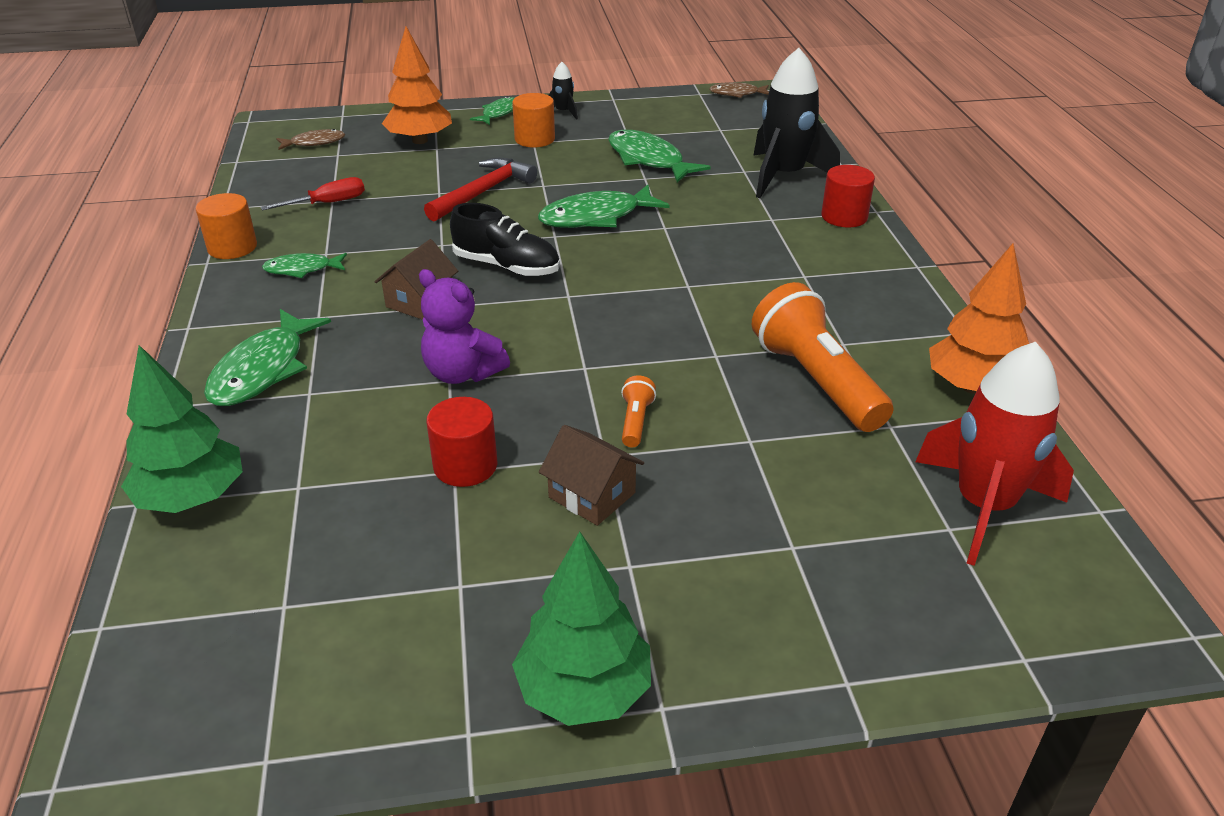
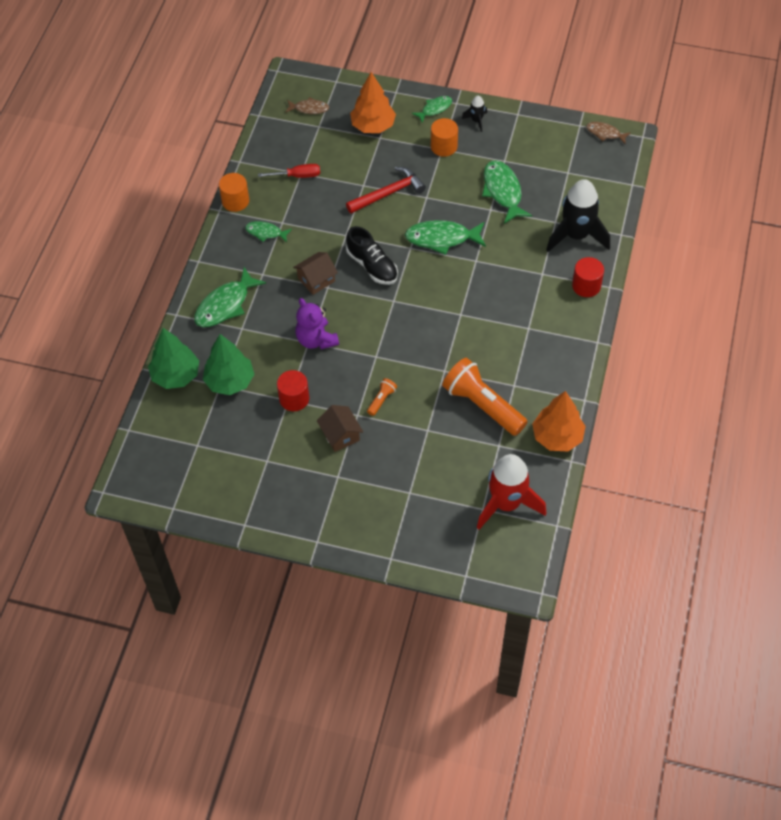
camera: 25 degrees right, 20 degrees up
green tree [512,531,651,726] -> green tree moved to [203,334,254,395]
orange flashlight [752,282,893,432] -> orange flashlight turned 45 degrees counterclockwise [442,358,528,436]

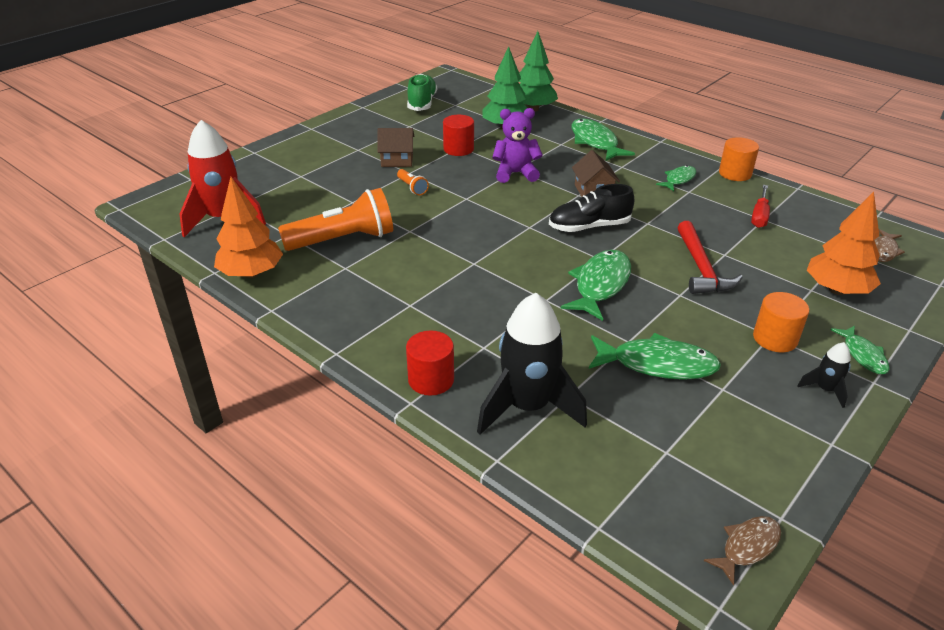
camera: 115 degrees right, 20 degrees down
none -> green shoe [407,74,437,111]

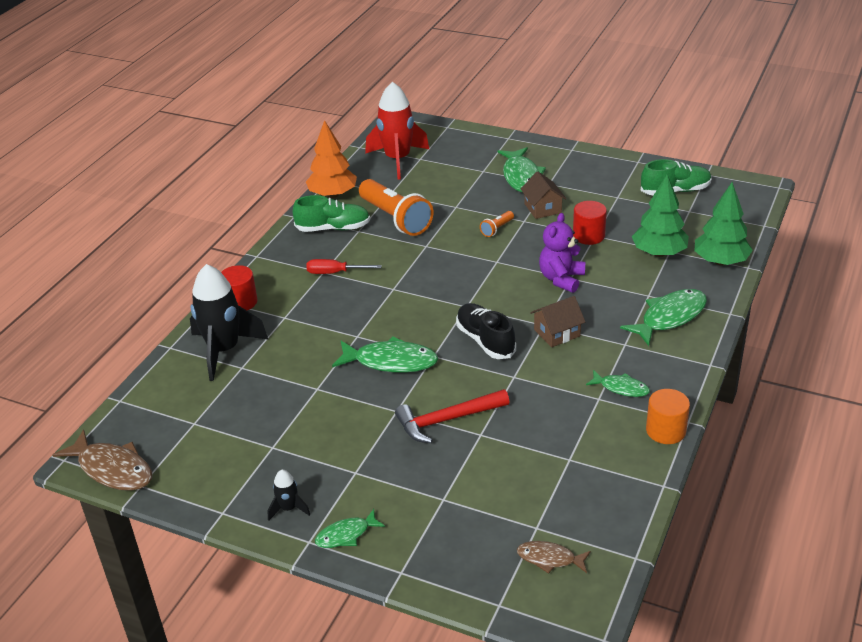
camera: 75 degrees right, 0 degrees up
purple teddy bear [492,108,543,183] -> purple teddy bear turned 135 degrees counterclockwise [539,213,585,293]
green fish [589,333,721,380] -> green fish moved to [497,147,546,193]
brown fish [704,516,781,586] -> brown fish [53,430,152,491], size x1.73
red screwdriver [751,185,770,228] -> red screwdriver moved to [306,259,382,274]
orange cylinder [753,292,809,352] -> none
orange tree [807,192,881,295] -> none
none -> green shoe [293,195,370,232]

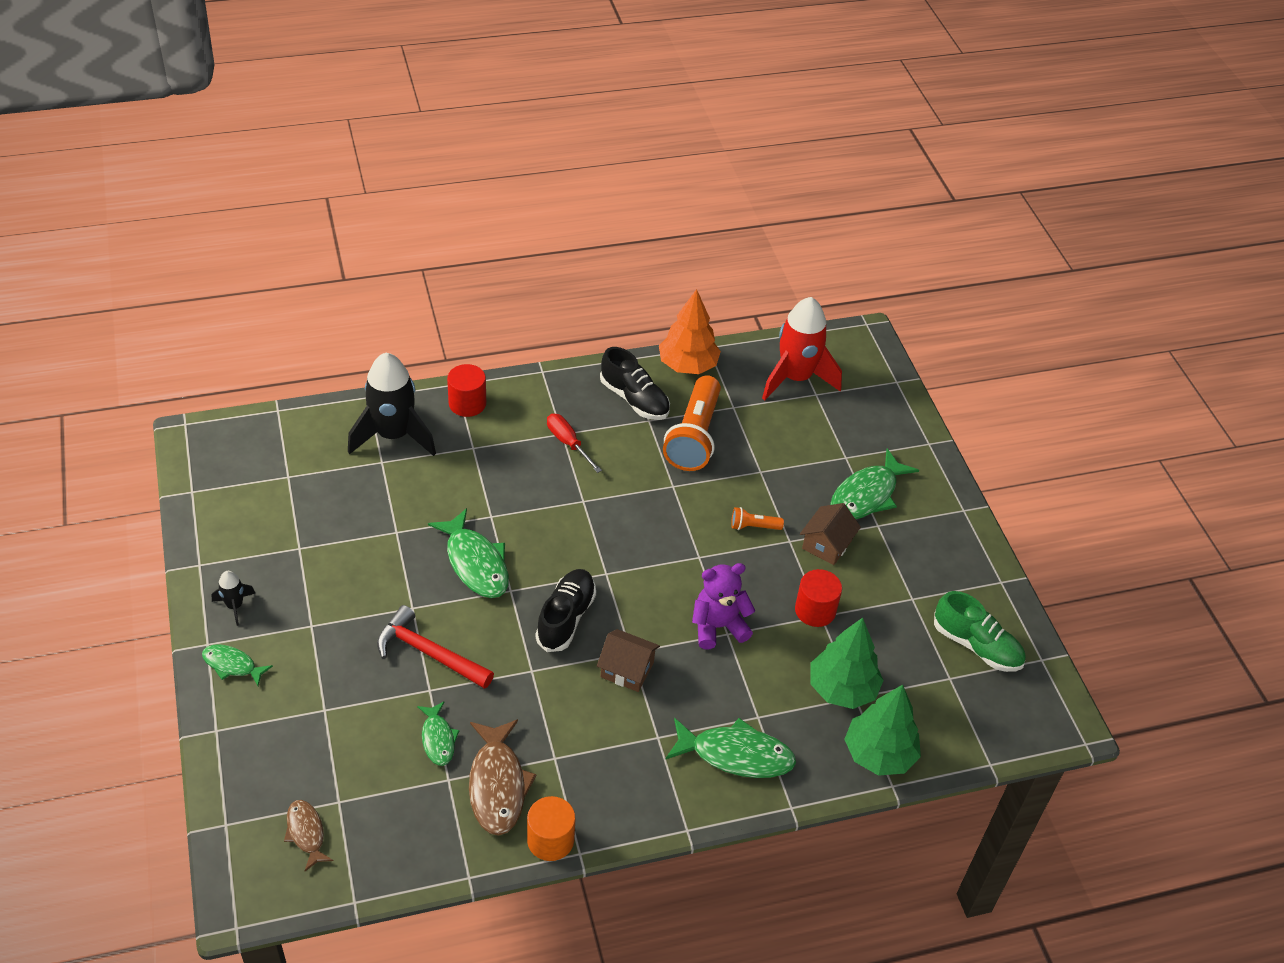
camera: 45 degrees right, 10 degrees up
brown fish [53,430,152,491] -> brown fish moved to [469,719,537,836]
green shoe [293,195,370,232] -> black shoe [600,347,670,420]
green fish [586,370,650,397] -> green fish moved to [417,701,460,766]

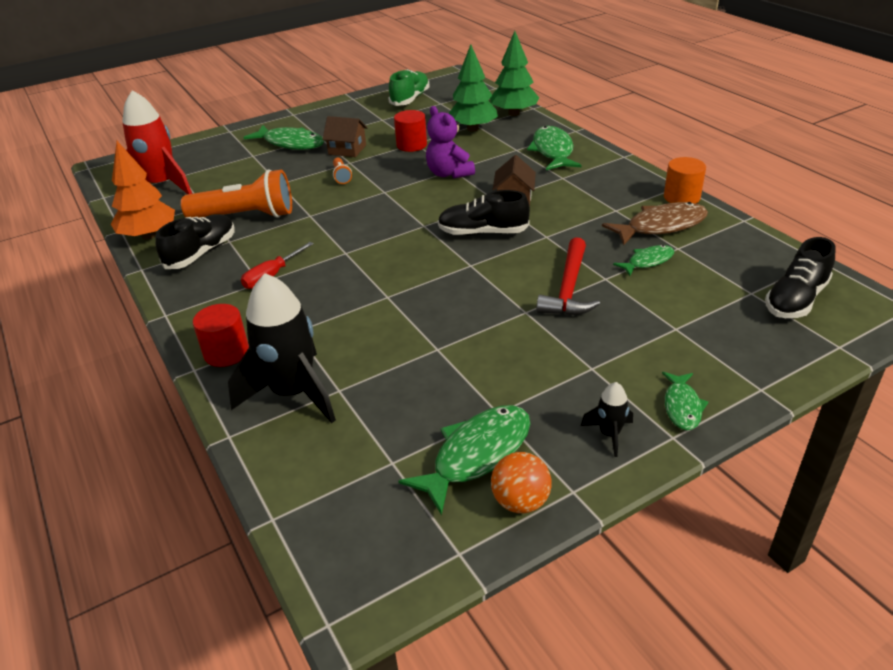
camera: 100 degrees left, 10 degrees down
brown fish [284,800,334,871] -> black shoe [765,237,835,318]
green fish [428,508,509,598] -> green fish moved to [398,405,531,516]
none -> orange ball [491,452,552,513]

